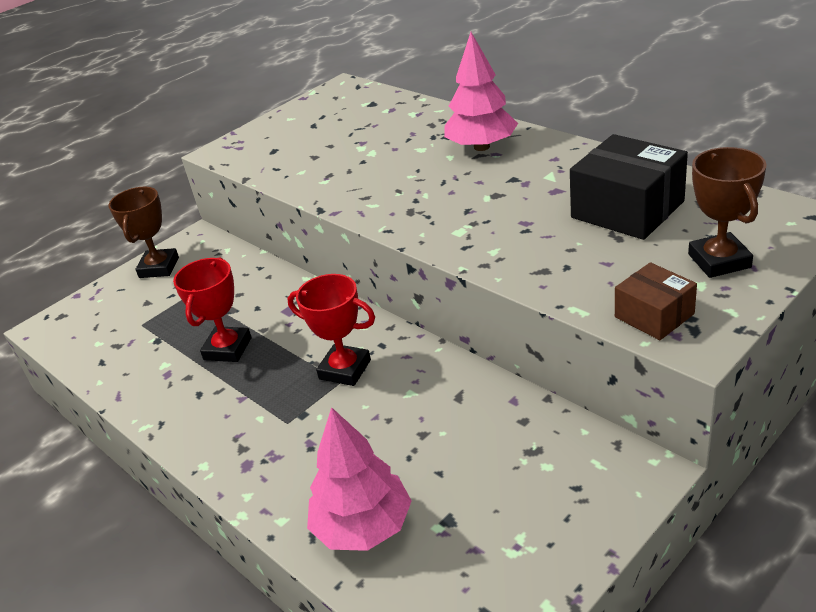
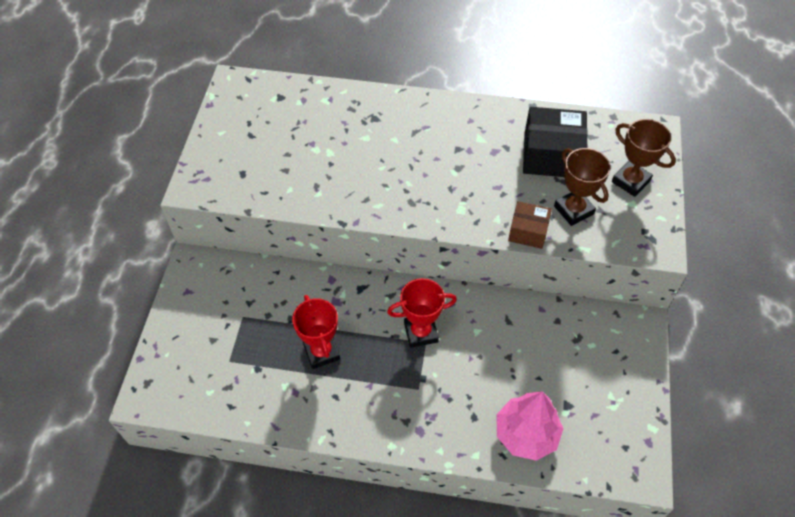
camera: 40 degrees left, 20 degrees up
brown trophy [108,187,179,278] -> brown trophy moved to [554,148,611,226]
pink tree [444,32,518,151] -> none
brown box [615,262,697,340] -> brown box moved to [508,201,552,249]

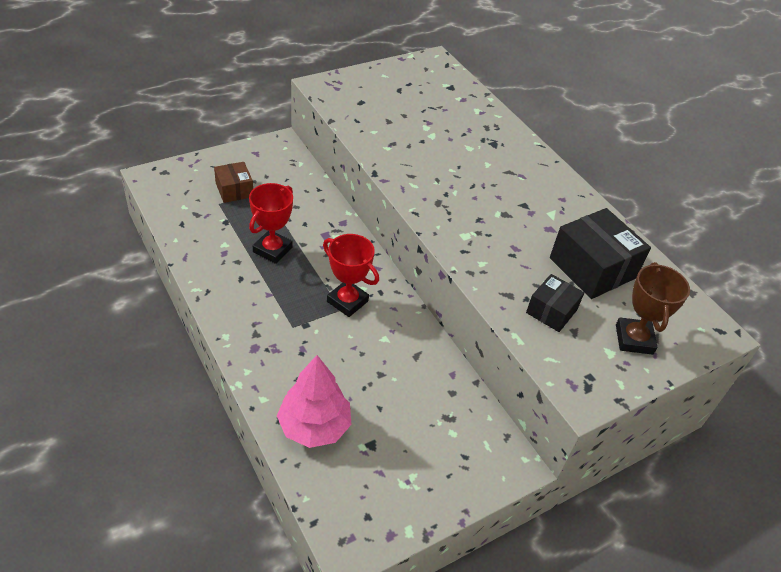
camera: 45 degrees right, 10 degrees down
brown box [508,201,552,249] -> brown box moved to [214,162,253,203]
brown trophy [554,148,611,226] -> black box [526,274,584,332]

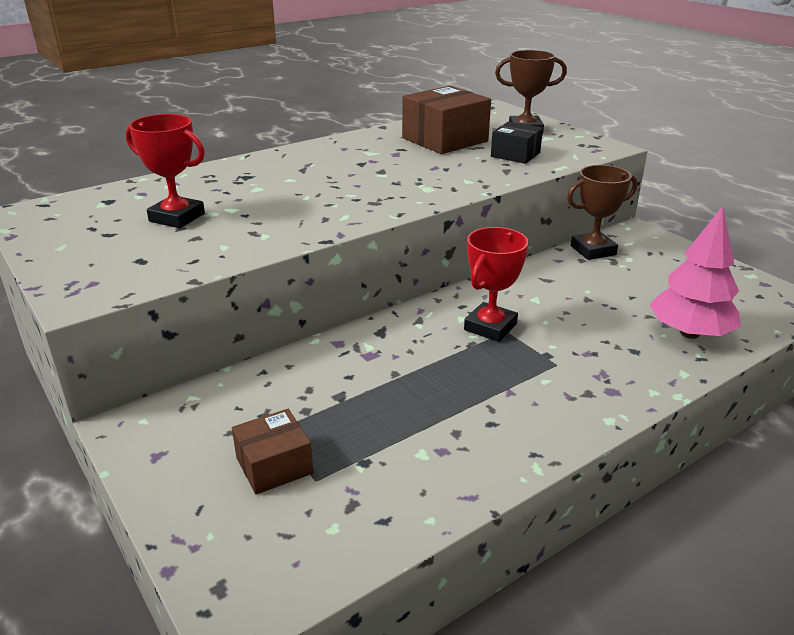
camera: 90 degrees left, 15 degrees down
red trophy [249,183,293,264] -> red trophy moved to [126,114,205,228]
black box [550,208,651,299] -> brown box [402,86,491,154]
none -> brown trophy [567,165,637,260]

